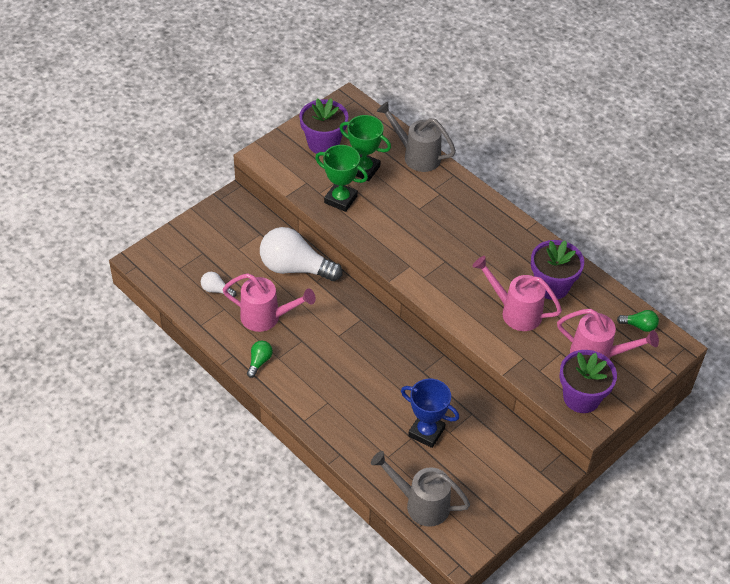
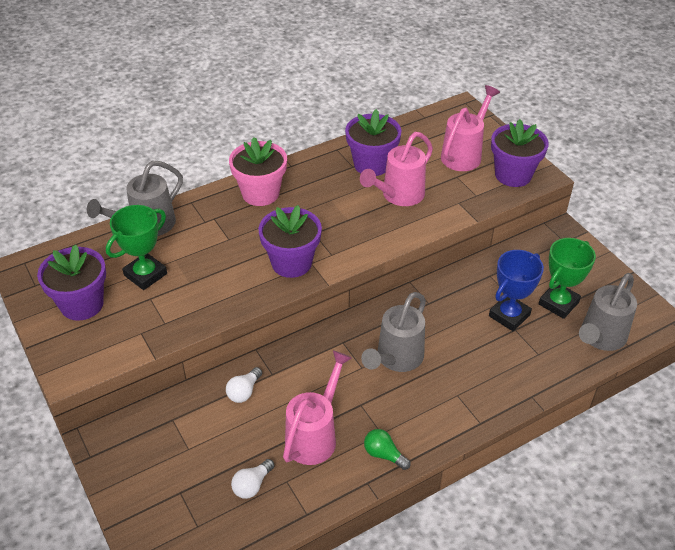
camera: 75 degrees left, 5 degrees down
white light bulb [260,227,343,281] -> white light bulb [226,367,262,403], size x0.44
green trophy [315,145,368,212] -> green trophy moved to [539,238,596,319]
green light bulb [617,310,659,332] -> none
none -> pink flower pot [229,137,287,206]
none -> purple flower pot [259,205,322,278]
none -> grey watering can [361,292,426,372]

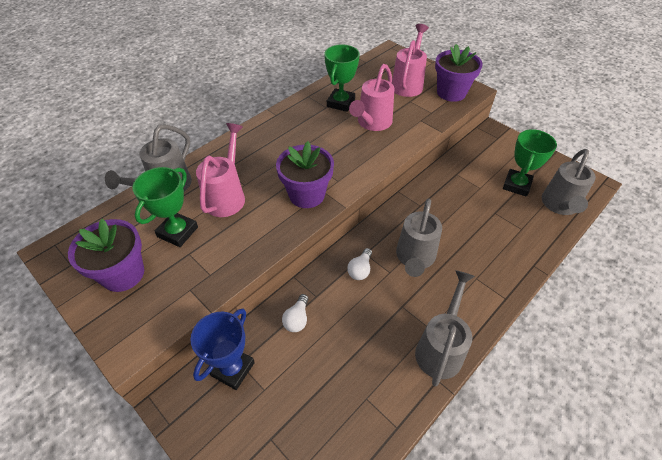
camera: 15 degrees left, 5 degrees up
pink flower pot [229,137,287,206] -> none
white light bulb [231,459,275,499] -> white light bulb moved to [347,248,372,280]
pink watering can [283,350,352,465] -> pink watering can moved to [196,123,245,217]
purple flower pot [345,109,401,176] -> green trophy [324,44,359,112]
green light bulb [364,429,411,470] -> grey watering can [415,270,475,386]
blue trophy [489,250,544,331] -> blue trophy moved to [190,308,255,390]

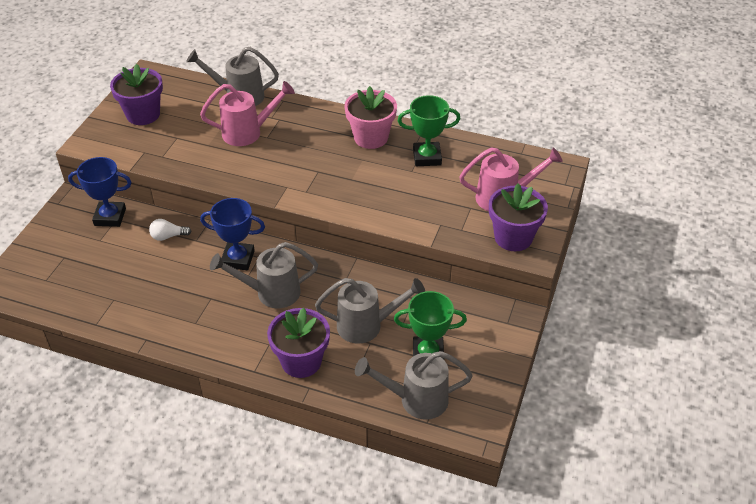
camera: 65 degrees right, 5 degrees down
green trophy [133,167,198,247] -> none
purple flower pot [276,141,334,208] -> purple flower pot moved to [267,307,330,378]
white light bulb [347,248,372,280] -> blue trophy [200,198,265,270]
pink watering can [349,64,395,131] -> none
grey watering can [415,270,475,386] -> grey watering can moved to [315,278,425,344]
none -> pink flower pot [344,86,397,149]

